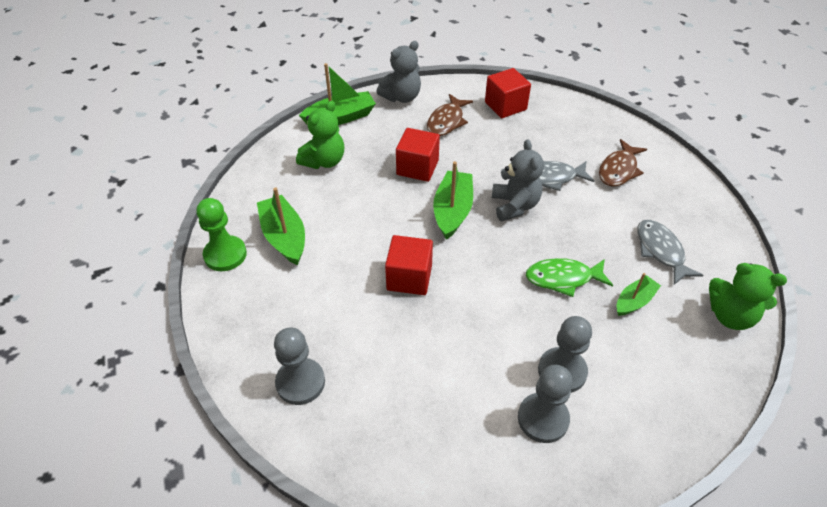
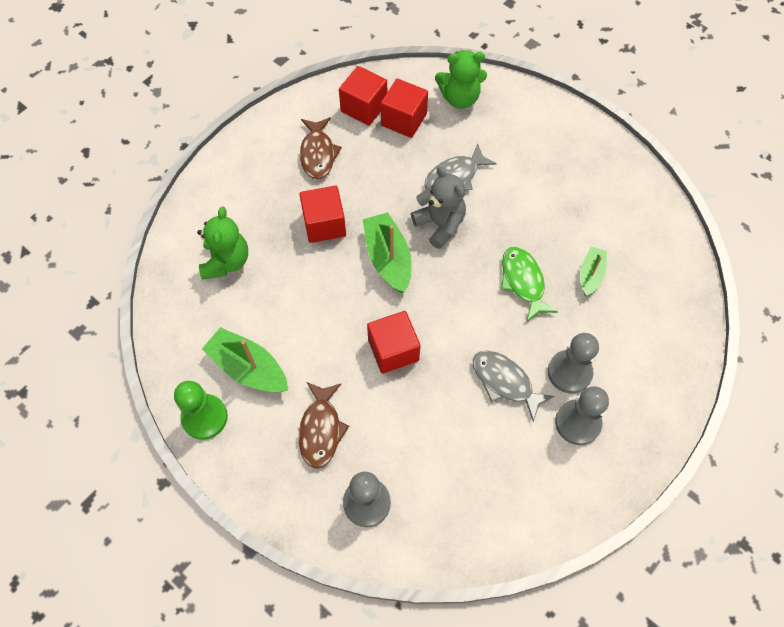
camera: 30 degrees left, 15 degrees up
green boat [299,63,376,125] -> none
grey teddy bear [376,41,421,103] -> none
green fish [526,258,613,297] -> green fish turned 105 degrees clockwise [501,247,558,321]
brown fish [599,139,647,187] -> brown fish moved to [299,382,349,468]
grey fish [637,220,704,285] -> grey fish moved to [473,350,555,422]
green teddy bear [709,263,787,330] -> green teddy bear moved to [435,50,487,108]
none -> red cube [381,79,428,138]

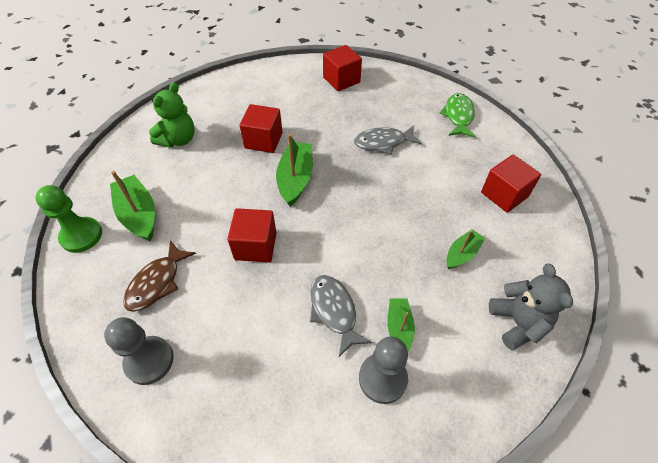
camera: 25 degrees right, 10 degrees down
brown fish [300,117,342,179] -> none
red cube [381,79,428,138] -> red cube moved to [481,154,541,213]
grey teddy bear [411,166,466,249] -> grey teddy bear moved to [489,264,573,350]
green teddy bear [435,50,487,108] -> none
green fish [501,247,558,321] -> green fish moved to [440,93,476,138]
grey pawn [548,333,599,394] -> green boat [387,298,415,351]

